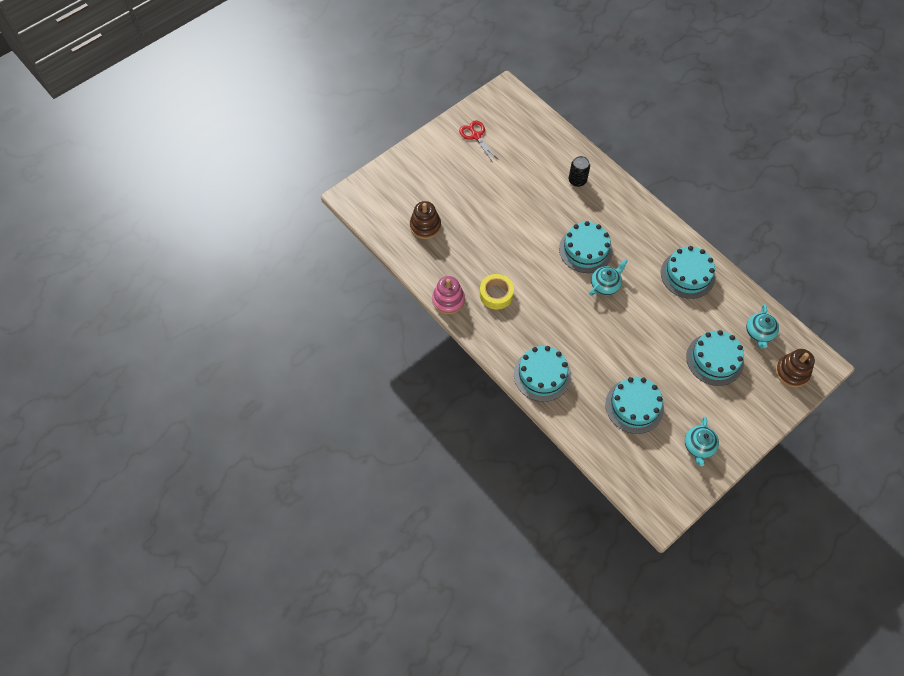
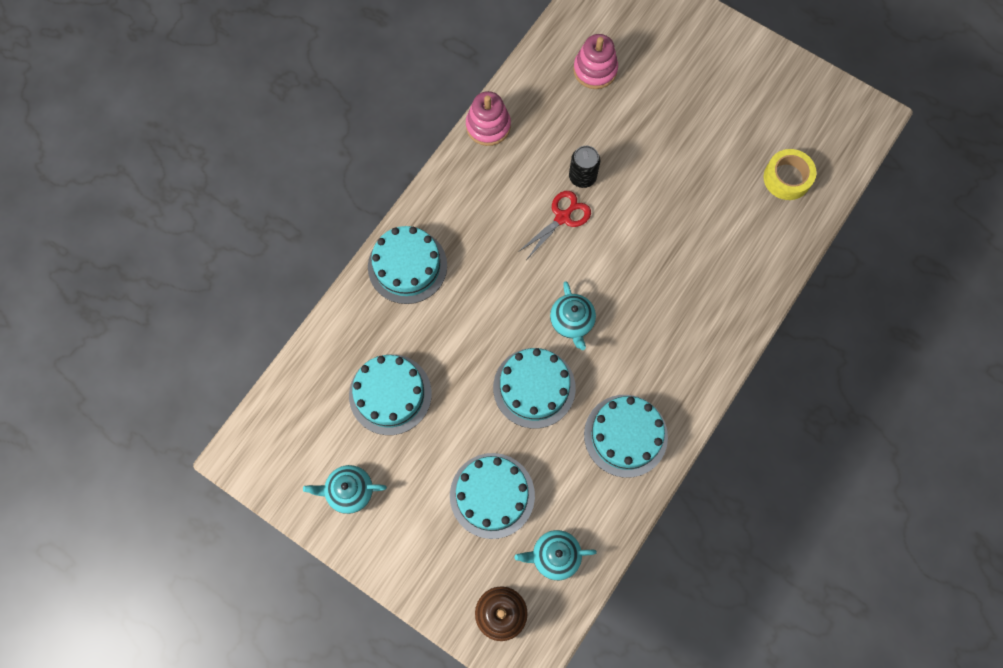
camera: 75 degrees right, 10 degrees up
brown stacking toy [410,201,441,239] -> pink stacking toy [573,34,618,89]
red scissors [459,120,499,163] -> red scissors moved to [518,191,591,259]
yellow tape [480,274,514,310] -> yellow tape moved to [764,149,816,200]
turquoise cake [559,221,613,273] -> turquoise cake moved to [493,348,576,428]
black can [569,156,590,187] -> black can moved to [569,146,600,188]
turquoise teapot [589,259,628,296] -> turquoise teapot turned 45 degrees clockwise [550,281,596,350]

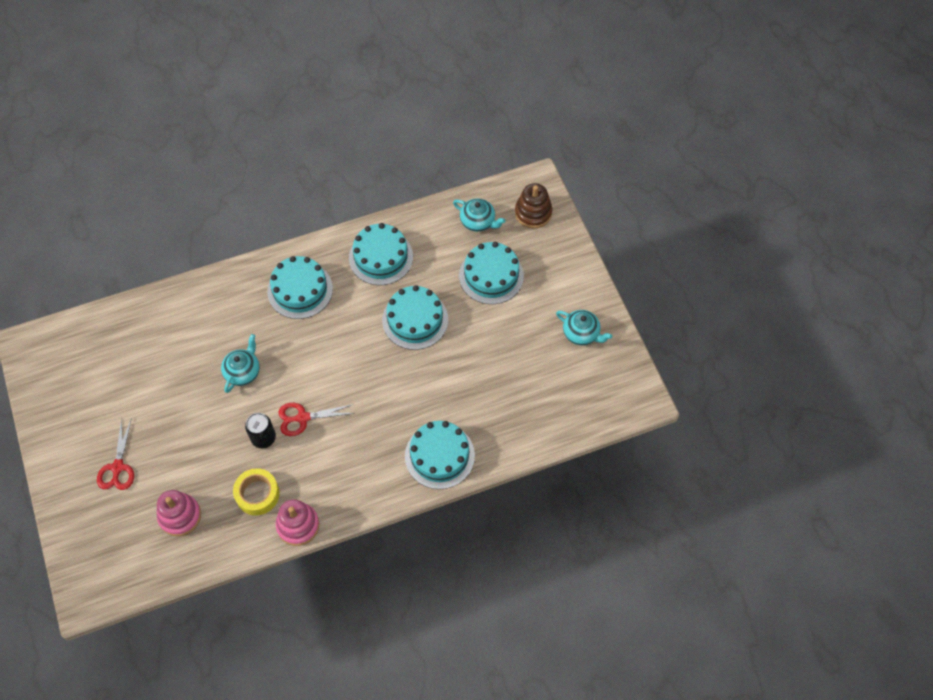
camera: 145 degrees left, 10 degrees down
turquoise cake [349,354,432,435] -> turquoise cake moved to [267,256,333,319]
turquoise teapot [550,281,596,350] -> turquoise teapot moved to [221,334,260,393]
yellow tape [764,149,816,200] -> yellow tape moved to [233,468,280,515]
none -> red scissors [97,418,134,490]

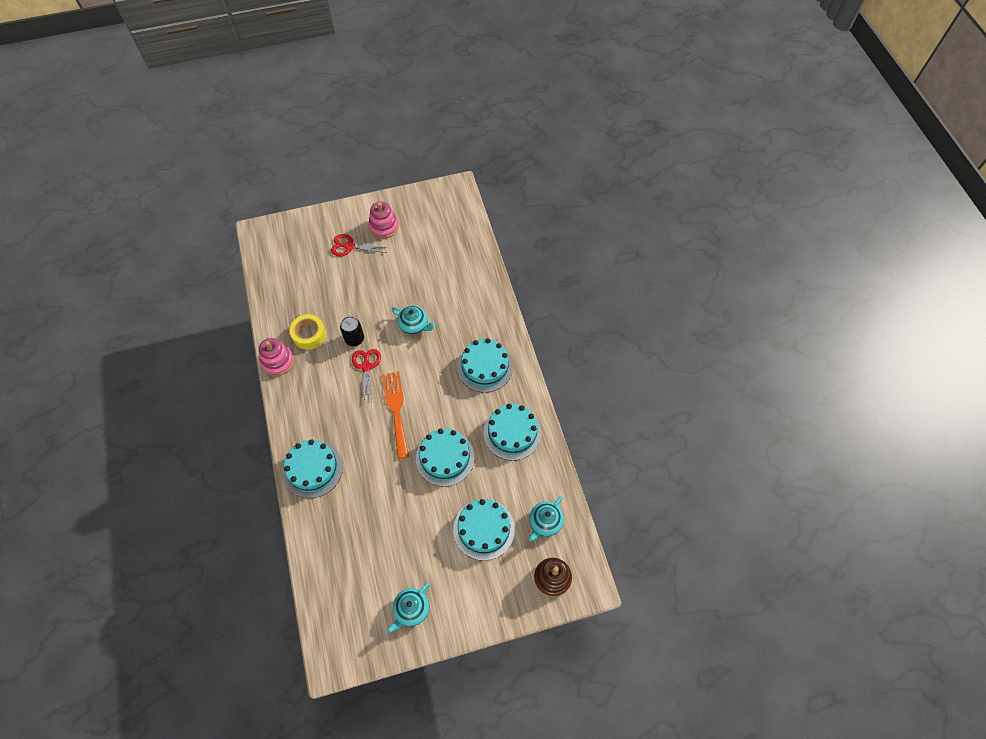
camera: 95 degrees right, 0 degrees up
pink stacking toy [157,490,201,536] -> pink stacking toy moved to [368,201,399,239]
none -> orange fork [382,371,409,459]

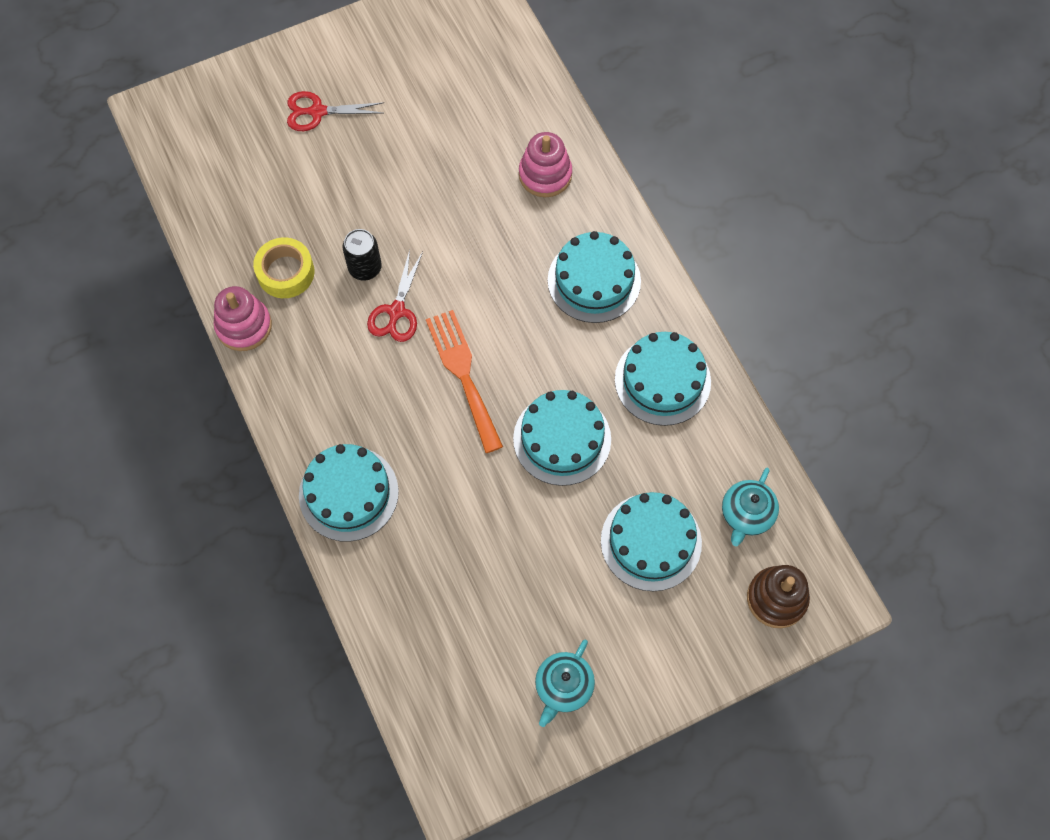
camera: 10 degrees left, 5 degrees up
red scissors [352,349,381,404] -> red scissors turned 150 degrees counterclockwise [367,250,423,342]
pink stacking toy [368,201,399,239] -> pink stacking toy moved to [519,132,572,197]
turquoise teapot [392,306,436,334] -> none

